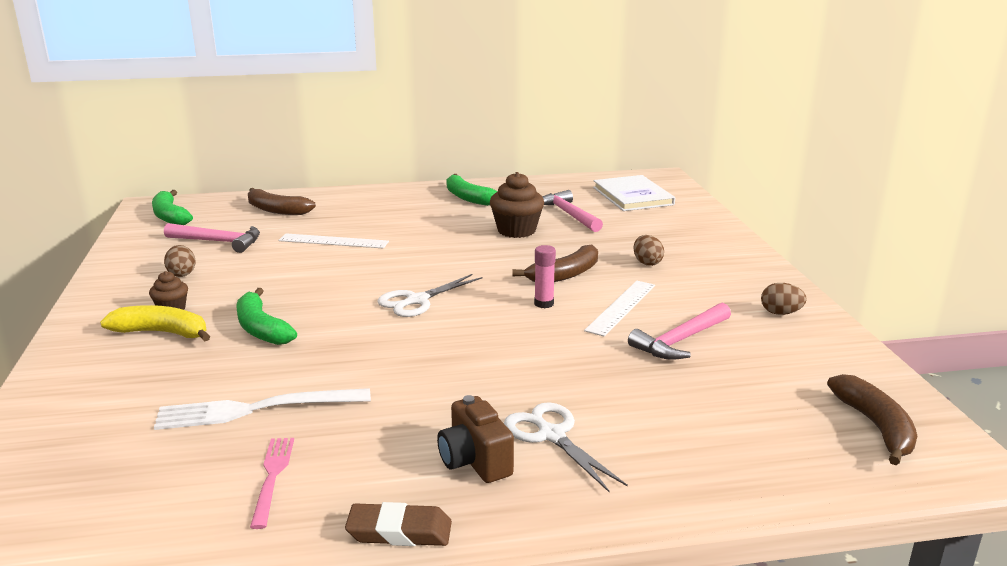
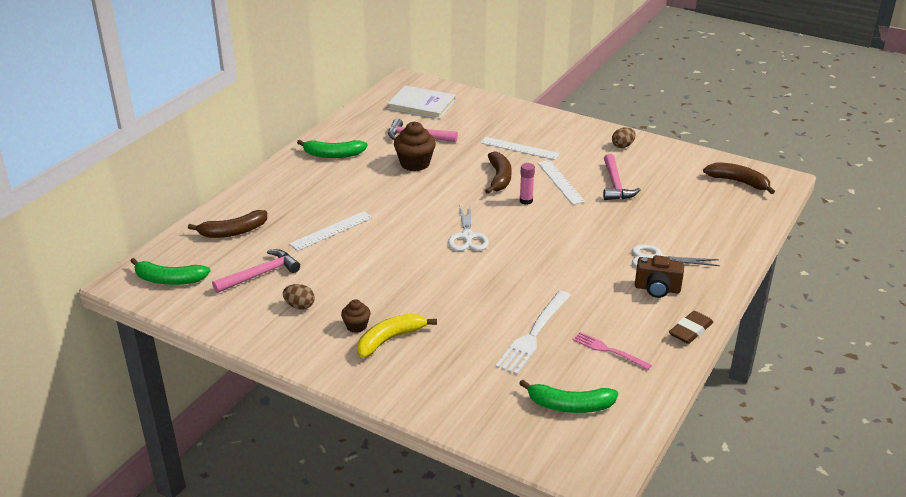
camera: 50 degrees left, 10 degrees up
green banana [237,288,297,345] -> green banana moved to [519,379,618,413]
brown egg [633,235,664,266] -> white ruler [480,137,560,160]

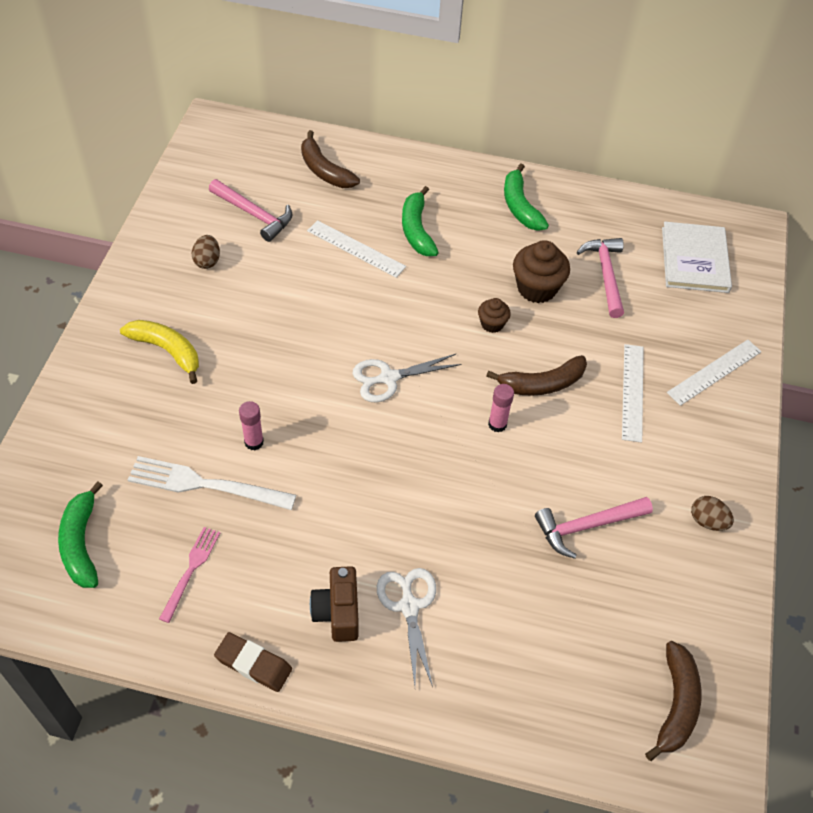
camera: 70 degrees right, 20 degrees up
green banana [130,258,211,285] -> green banana moved to [402,186,439,256]
brown cupcake [341,299,371,333] -> brown cupcake moved to [478,298,511,333]
white ruler [538,160,585,205] -> white ruler moved to [667,339,762,406]
none -> pink glue stick [239,401,264,450]

